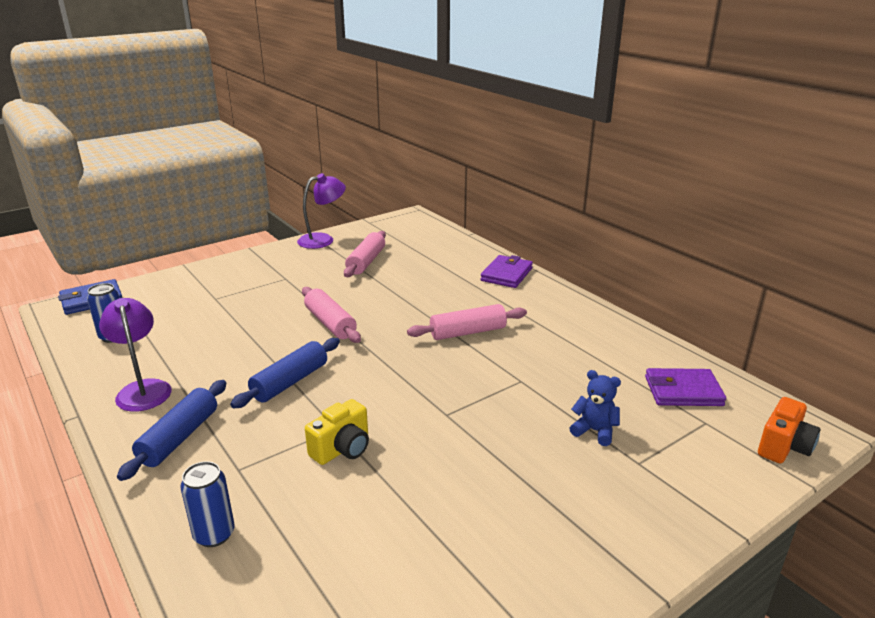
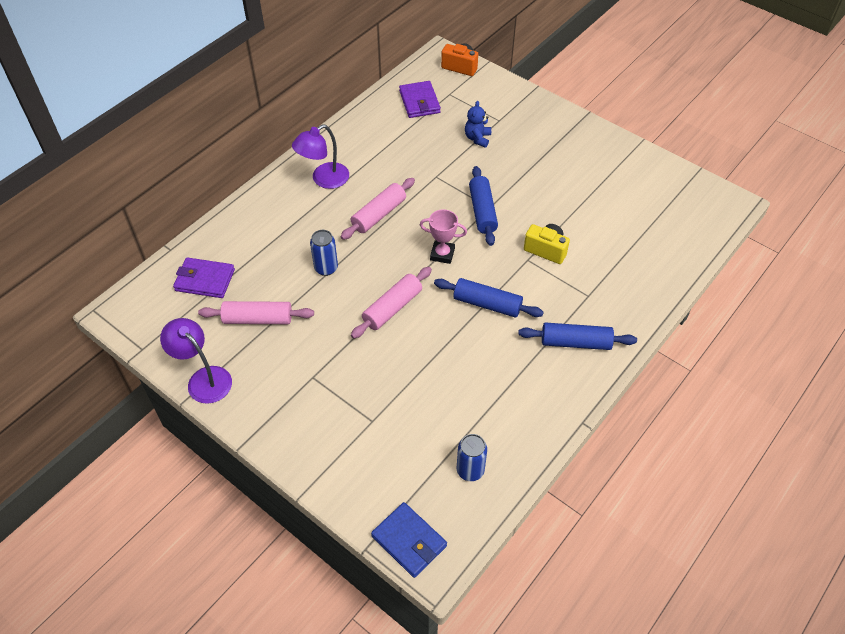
camera: 105 degrees left, 25 degrees up
purple lamp [99,298,171,412] -> purple lamp moved to [292,125,349,189]
blue can [180,461,235,547] -> blue can moved to [310,230,338,276]
pink rolling pin [407,304,527,340] -> pink rolling pin turned 75 degrees clockwise [341,178,415,240]
purple wallet [481,255,533,288] -> purple wallet moved to [173,257,235,298]
none -> pink trophy [420,209,467,264]
none -> blue rolling pin [469,166,498,246]

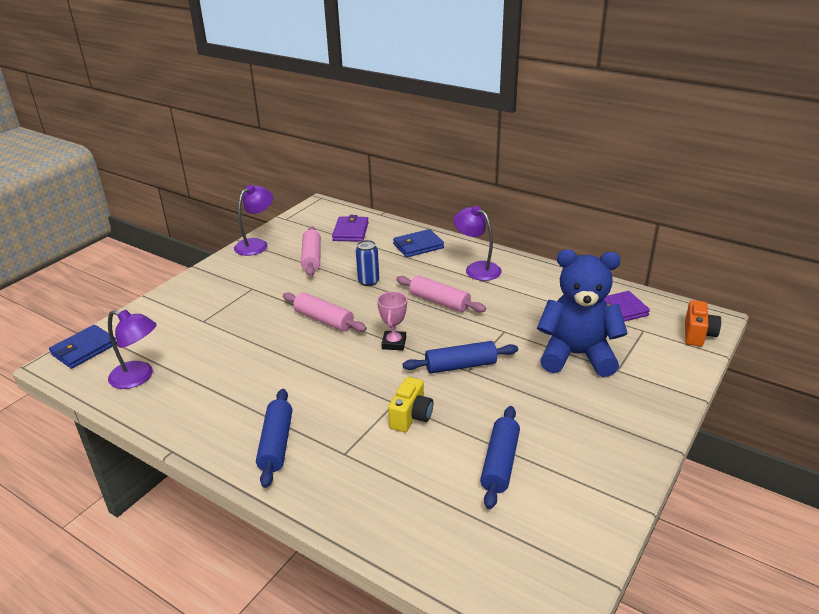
camera: 85 degrees right, 20 degrees down
blue rolling pin [434,278,544,317] -> blue rolling pin moved to [480,406,520,509]
blue can [457,434,487,481] -> purple lamp [108,310,157,389]
blue teddy bear [465,101,491,148] -> blue teddy bear [537,249,628,377], size x2.34
none -> blue wallet [393,229,444,257]

